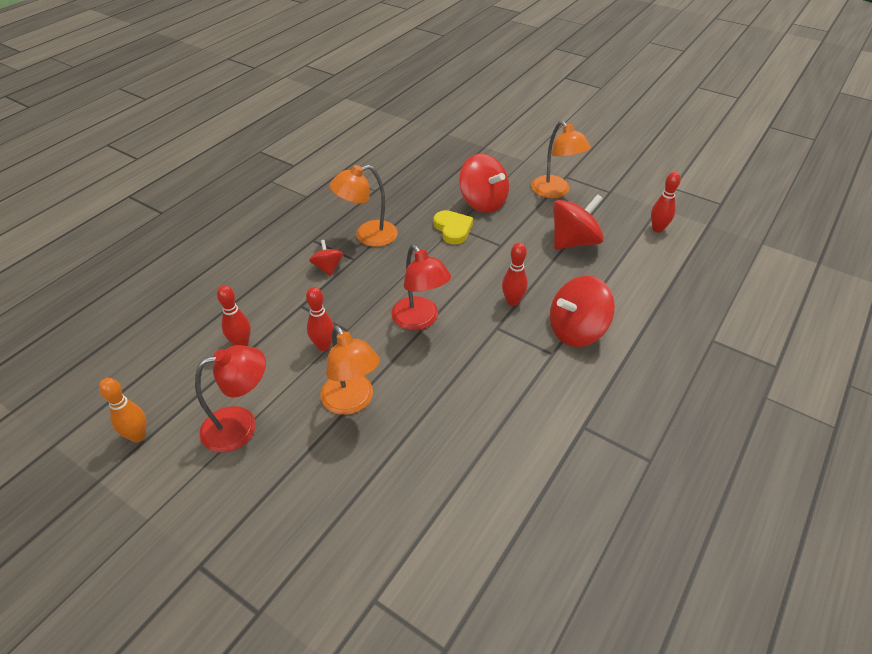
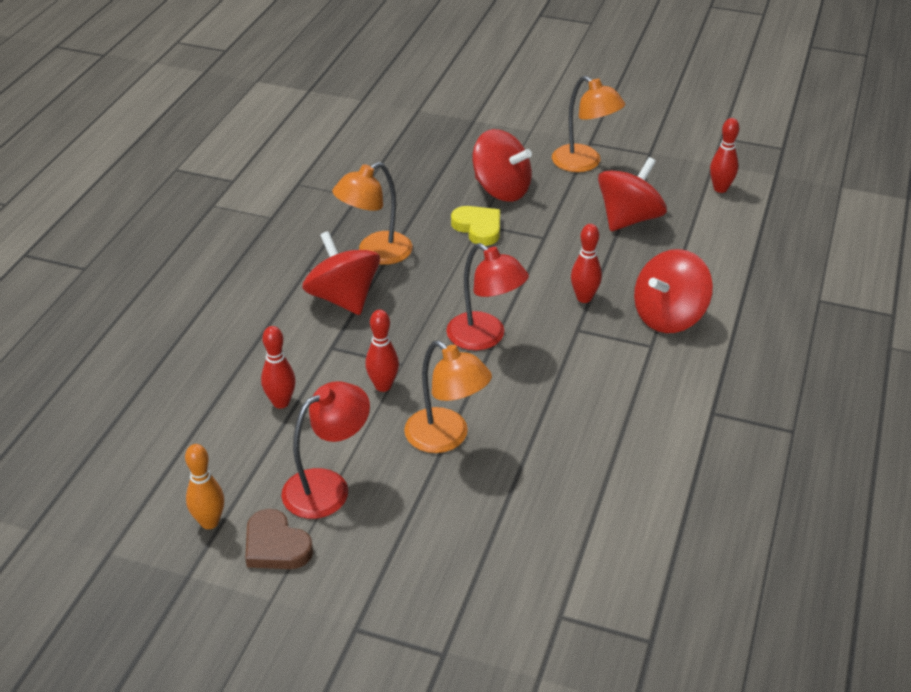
camera: 15 degrees left, 5 degrees down
red spinning top [309,240,343,276] -> red spinning top [302,231,380,315], size x1.89
none -> brown heart [245,509,313,569]

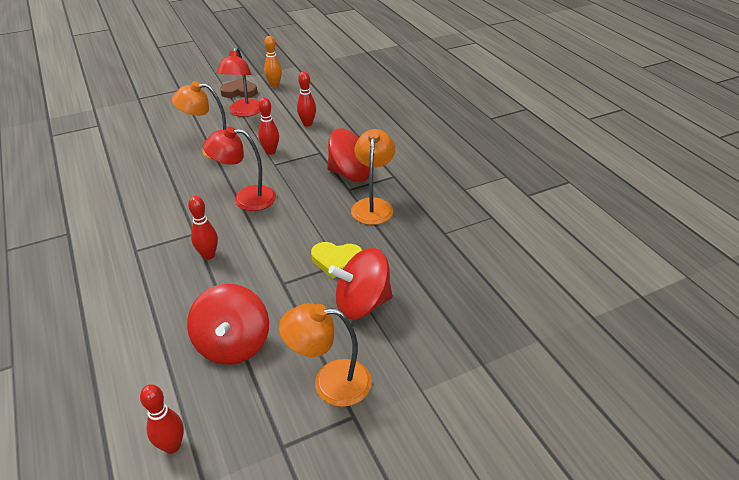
camera: 135 degrees right, 0 degrees up
red spinning top [634,249,713,333] -> none

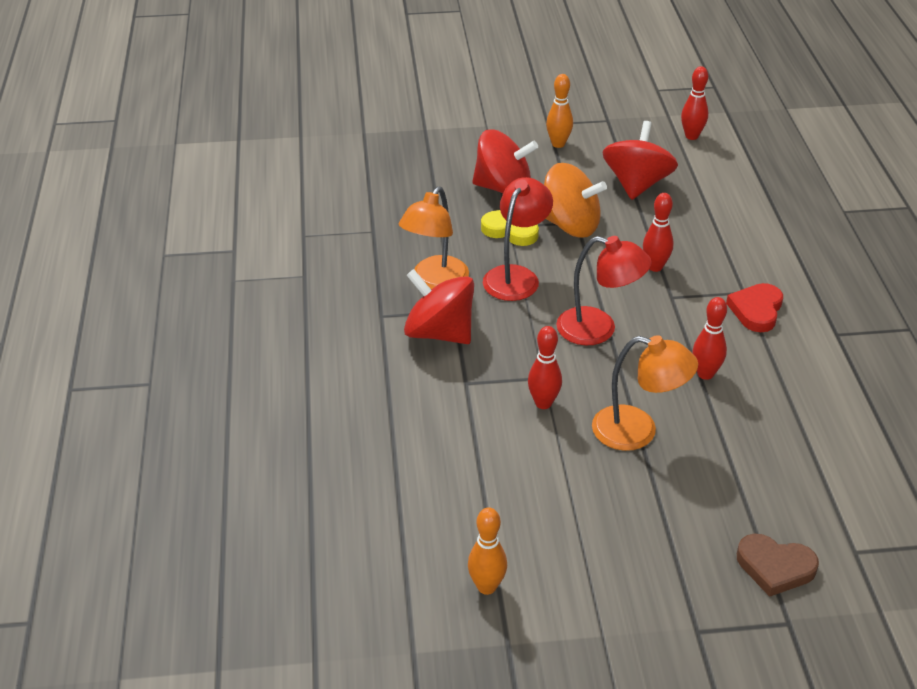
camera: 160 degrees left, 0 degrees up
red lamp [217,47,260,117] -> red lamp moved to [483,177,553,301]
brown heart [220,78,258,98] -> brown heart moved to [737,534,819,597]
orange lamp [279,303,372,407] -> orange bowling pin [546,74,573,148]
red bowling pin [297,71,316,127] -> red bowling pin moved to [693,297,727,380]
none -> orange spinning top [544,163,607,238]
none -> red heart [726,283,783,332]

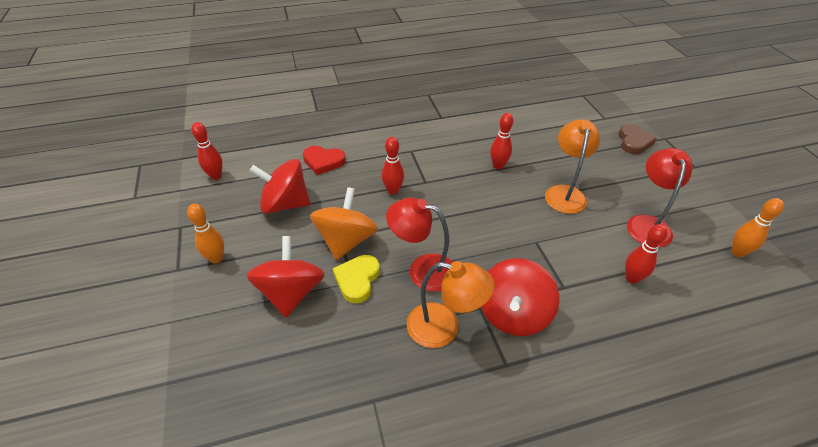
camera: 100 degrees left, 5 degrees up
red bowling pin [528,326,562,409] -> red bowling pin moved to [625,224,667,284]
red lamp [556,236,652,345] -> red lamp moved to [627,148,693,247]
red heart [726,283,783,332] -> red heart moved to [303,146,346,175]

